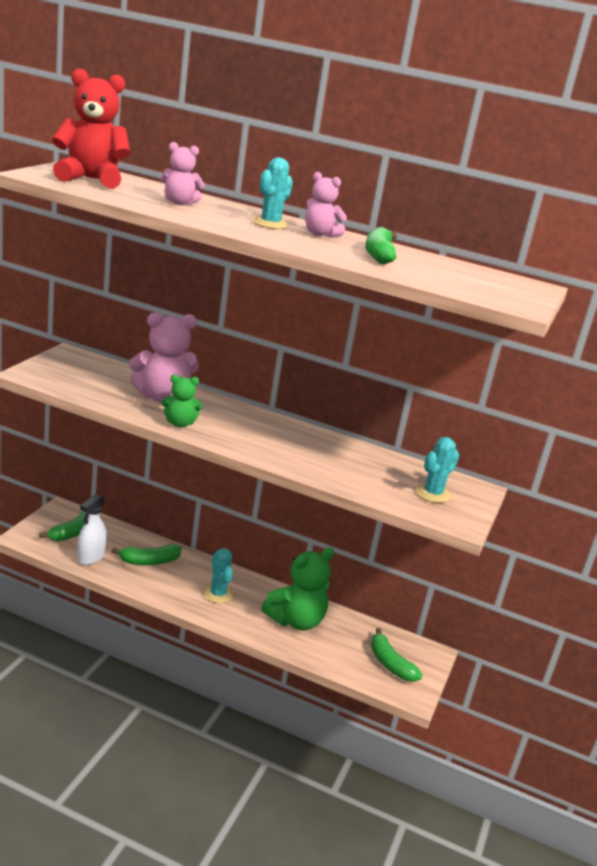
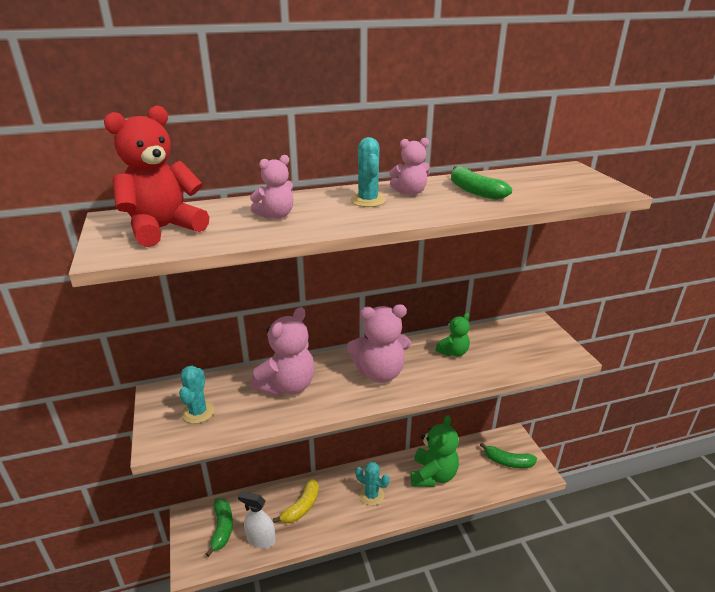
camera: 35 degrees left, 5 degrees up
white spray bottle [77,494,107,565] -> white spray bottle turned 120 degrees clockwise [238,491,276,548]
green banana [111,544,182,565] -> yellow banana [273,479,319,523]
green teddy bear [161,375,203,427] -> green teddy bear moved to [435,313,470,356]
turquoise cactus [416,437,459,503] -> turquoise cactus moved to [179,366,215,424]
none -> pink teddy bear [347,304,411,383]

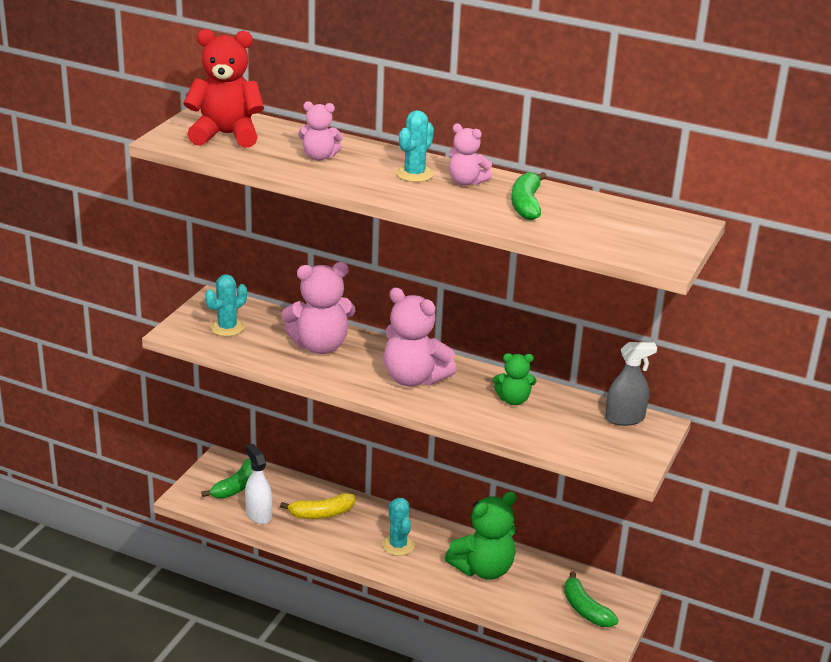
camera: 40 degrees right, 0 degrees up
none -> grey spray bottle [605,342,657,426]

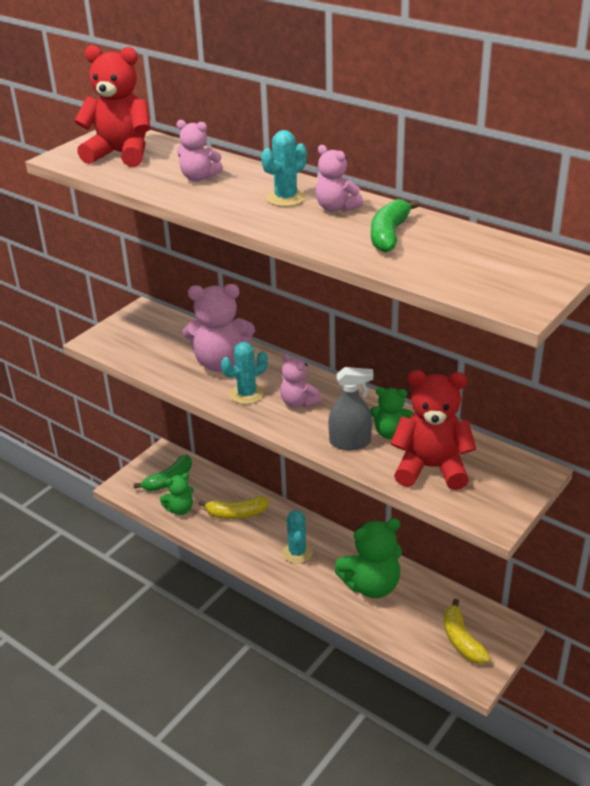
camera: 15 degrees right, 5 degrees up
turquoise cactus [205,274,247,336] -> turquoise cactus moved to [221,342,268,404]
white spray bottle [245,444,272,524] -> green teddy bear [160,473,194,515]
pink teddy bear [384,288,457,386] -> pink teddy bear [280,354,322,408], size x0.56
green banana [564,571,619,627] -> yellow banana [444,599,490,664]
grey spray bottle [605,342,657,426] -> grey spray bottle moved to [328,367,373,450]
none -> red teddy bear [390,370,476,490]

